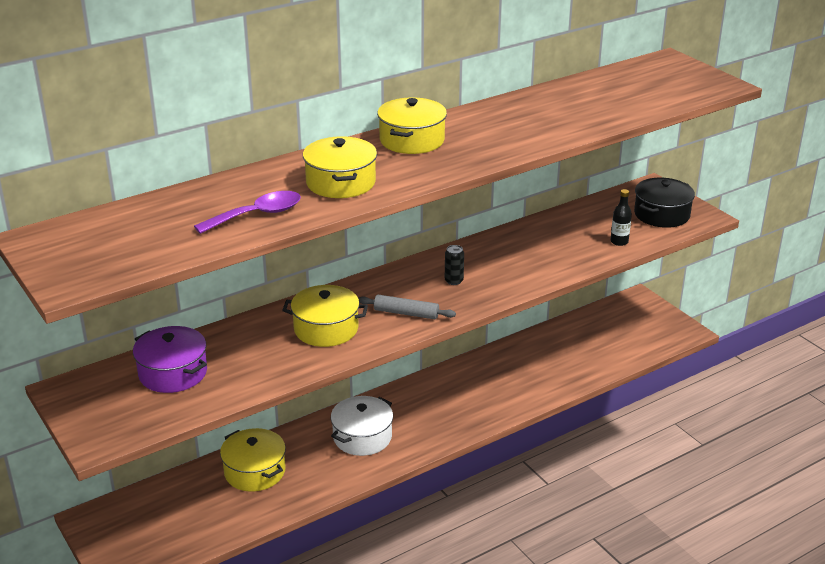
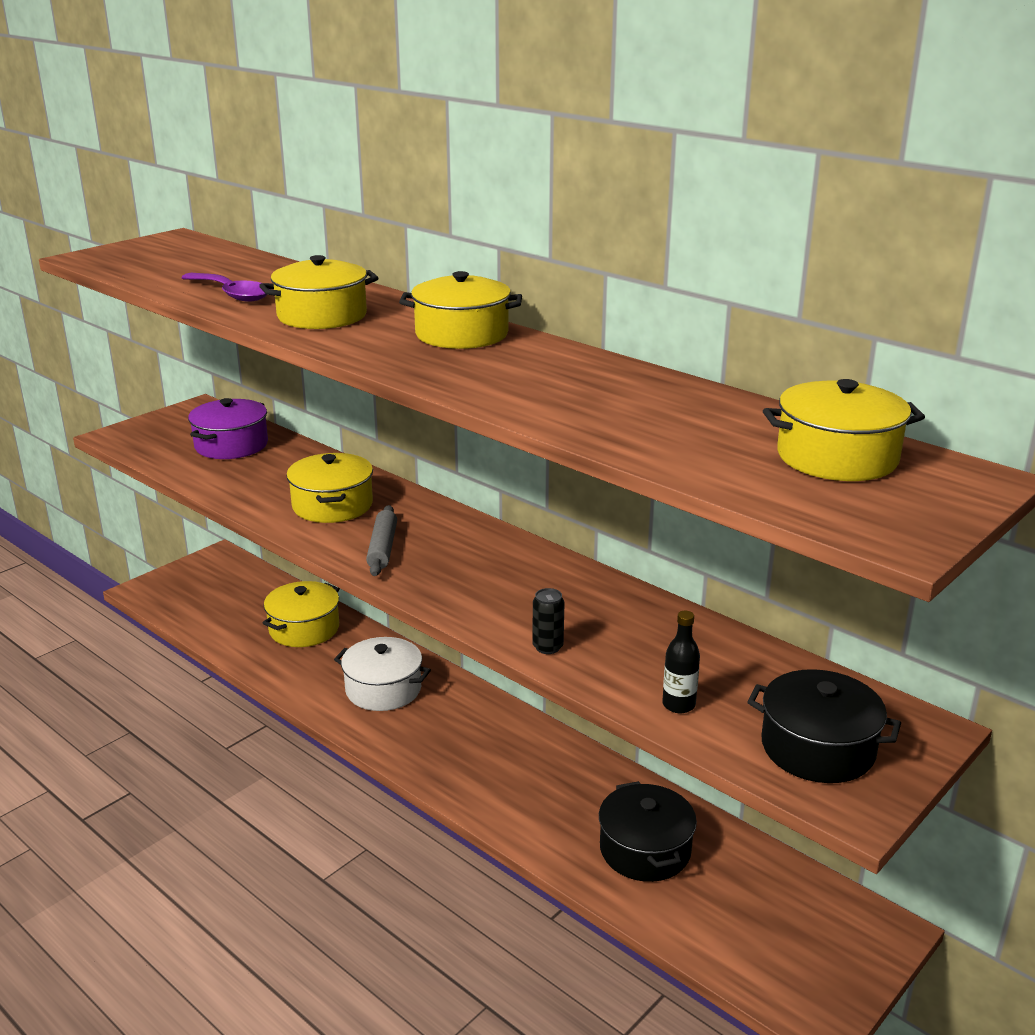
camera: 75 degrees right, 5 degrees down
black can [445,245,464,285] -> black can moved to [532,588,564,654]
none -> black pot [599,781,697,882]
none -> yellow pot [763,379,925,481]

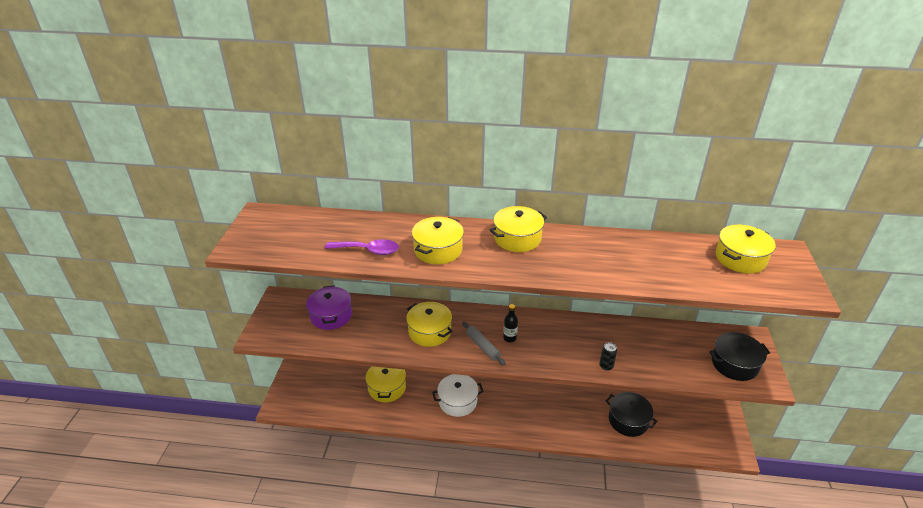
camera: 35 degrees left, 10 degrees up
black bottle [662,611,700,713] -> black bottle moved to [503,304,518,342]

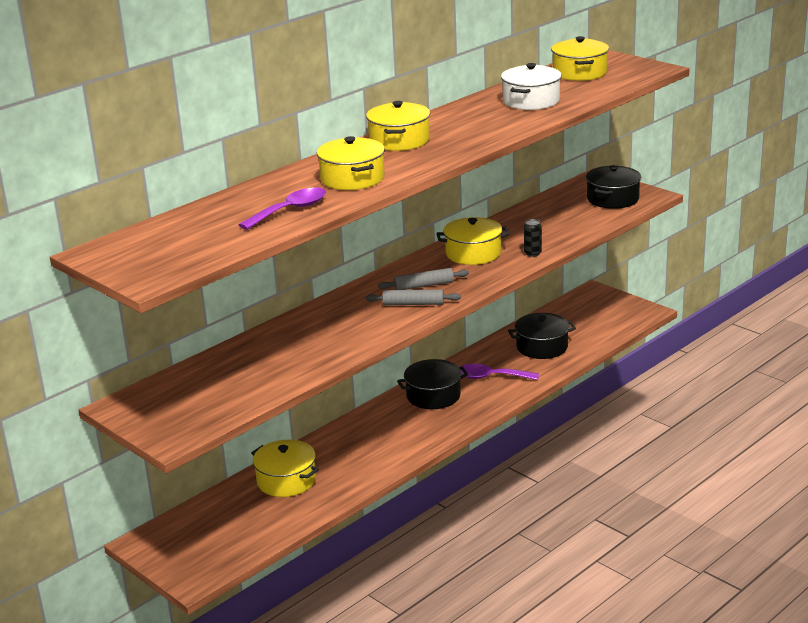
camera: 50 degrees left, 10 degrees down
purple pot [306,286,352,330] -> none
yellow pot [406,302,453,347] -> yellow pot moved to [436,217,510,265]
white pot [432,374,484,417] -> white pot moved to [501,63,562,110]
black bottle [503,304,518,342] -> grey rolling pin [378,268,469,290]
none -> black pot [397,359,468,409]
none -> purple spoon [460,364,539,380]

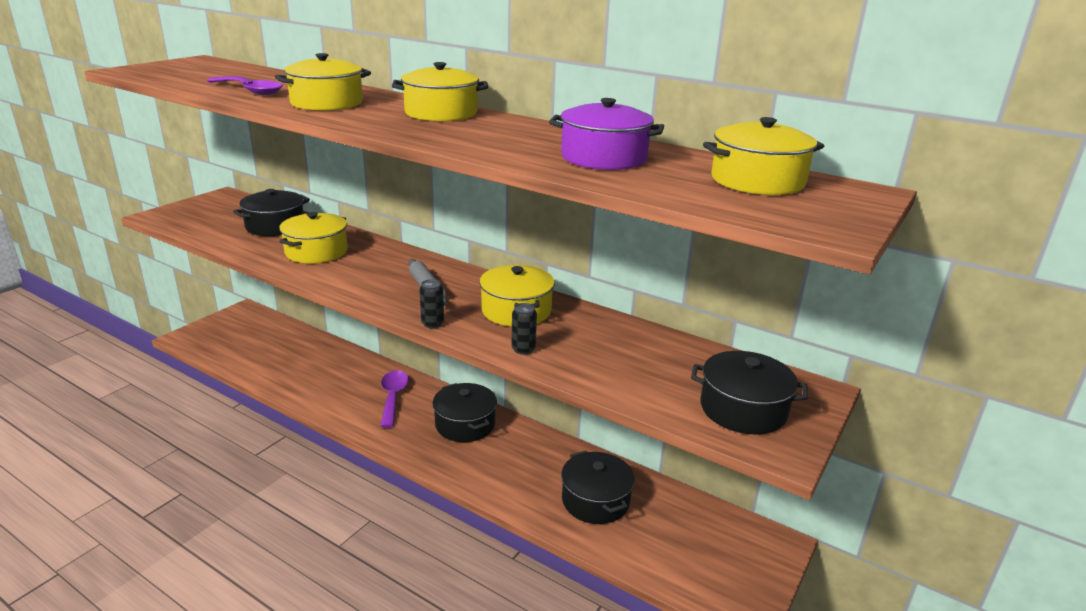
camera: 75 degrees right, 0 degrees up
yellow pot [251,440,319,497] -> yellow pot moved to [279,212,348,264]
grey rolling pin [366,289,461,305] -> none
purple spoon [460,364,539,380] -> purple spoon moved to [380,370,409,428]
white pot [501,63,562,110] -> purple pot [549,98,664,170]
none -> black pot [233,189,310,236]
none -> black can [419,279,444,328]

